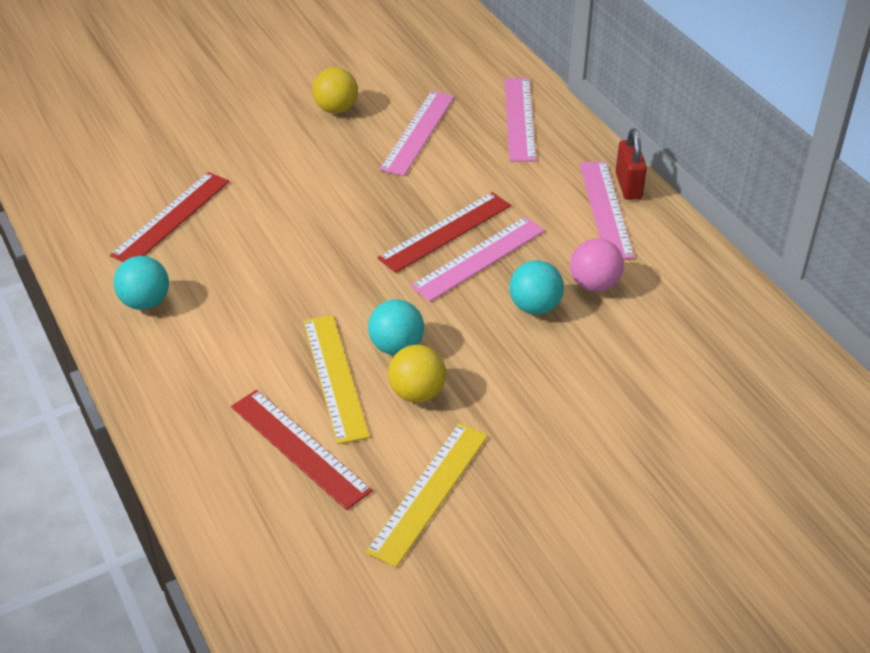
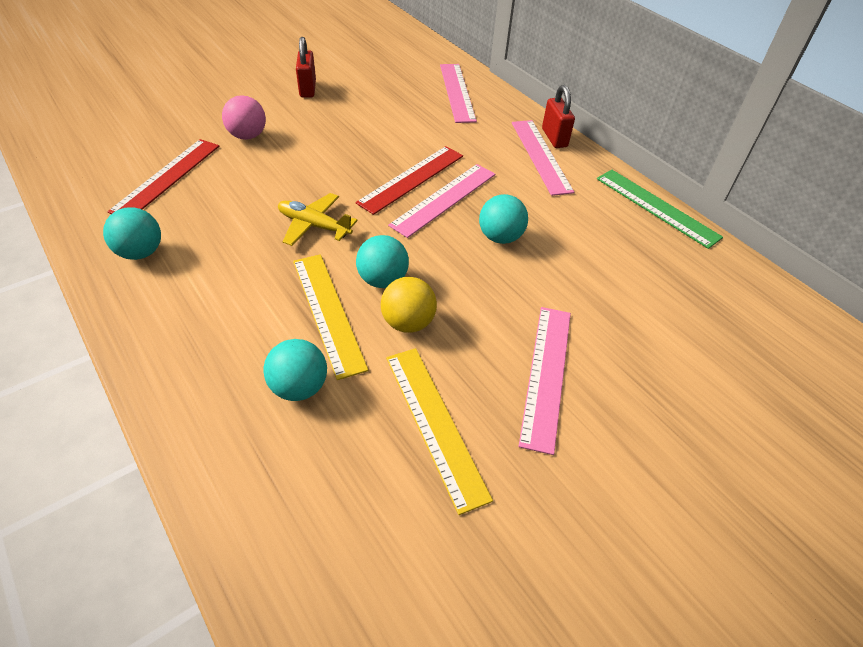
camera: 10 degrees left, 5 degrees up
red ruler [231,390,373,510] -> turquoise ball [264,339,327,401]
yellow ball [312,67,358,114] -> red padlock [296,37,316,98]
yellow ruler [366,423,488,568] -> yellow ruler turned 45 degrees counterclockwise [386,348,493,515]
pink ruler [379,91,454,176] -> pink ruler moved to [519,307,571,455]
pink ball [570,238,624,292] -> pink ball moved to [222,95,266,140]
none -> yellow plane [278,193,358,246]
none -> green ruler [597,170,723,249]

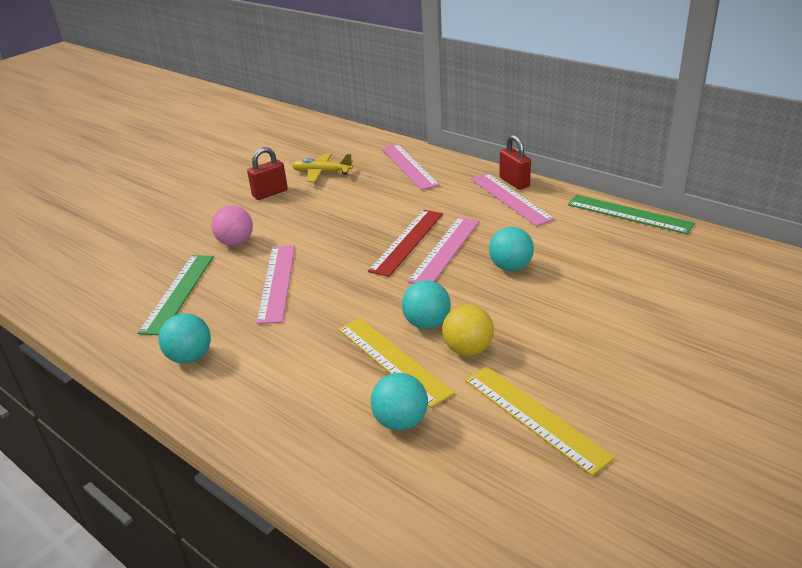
camera: 10 degrees left, 15 degrees down
red ruler [107,139,219,214] -> green ruler [138,255,214,335]
yellow plane [278,193,358,246] -> yellow plane moved to [292,153,353,182]
red padlock [296,37,316,98] -> red padlock turned 75 degrees clockwise [247,147,288,200]
pink ruler [519,307,571,455] -> pink ruler moved to [256,246,295,324]

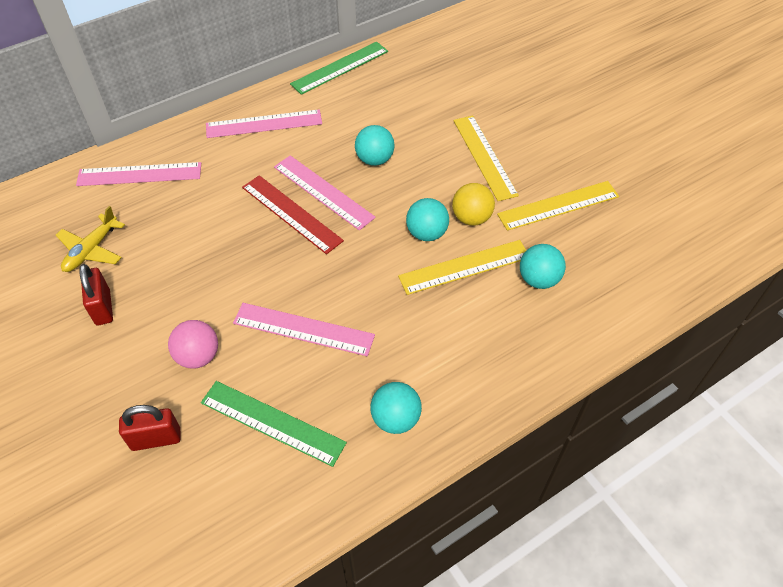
camera: 75 degrees left, 20 degrees up
red padlock [499,135,531,190] -> red padlock moved to [119,405,181,451]
none -> yellow ruler [453,116,519,201]

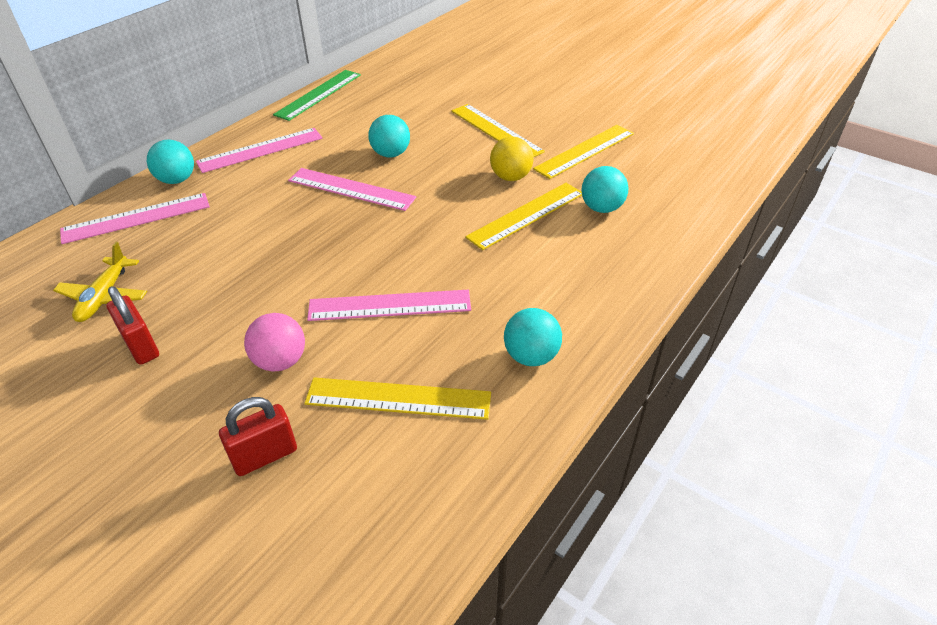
camera: 20 degrees left, 10 degrees down
green ruler [201,381,347,467] -> yellow ruler [304,377,491,420]
red ruler [242,175,344,254] -> none
turquoise ball [406,198,449,241] -> turquoise ball moved to [147,139,194,184]

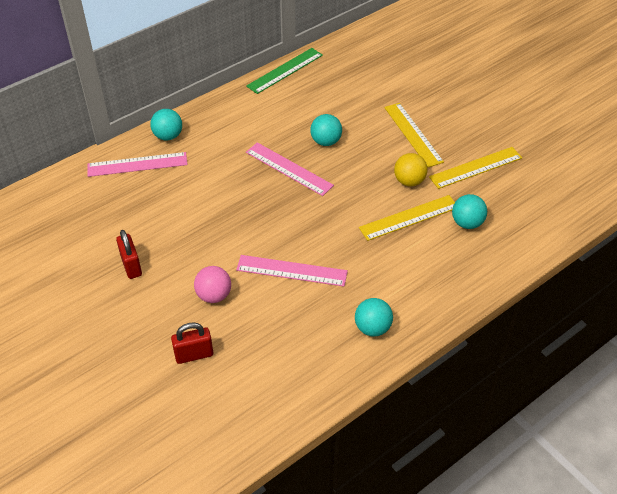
camera: 15 degrees right, 5 degrees up
yellow plane [53,242,147,322] -> none
pink ruler [196,128,323,173] -> none
yellow ruler [304,377,491,420] -> none

